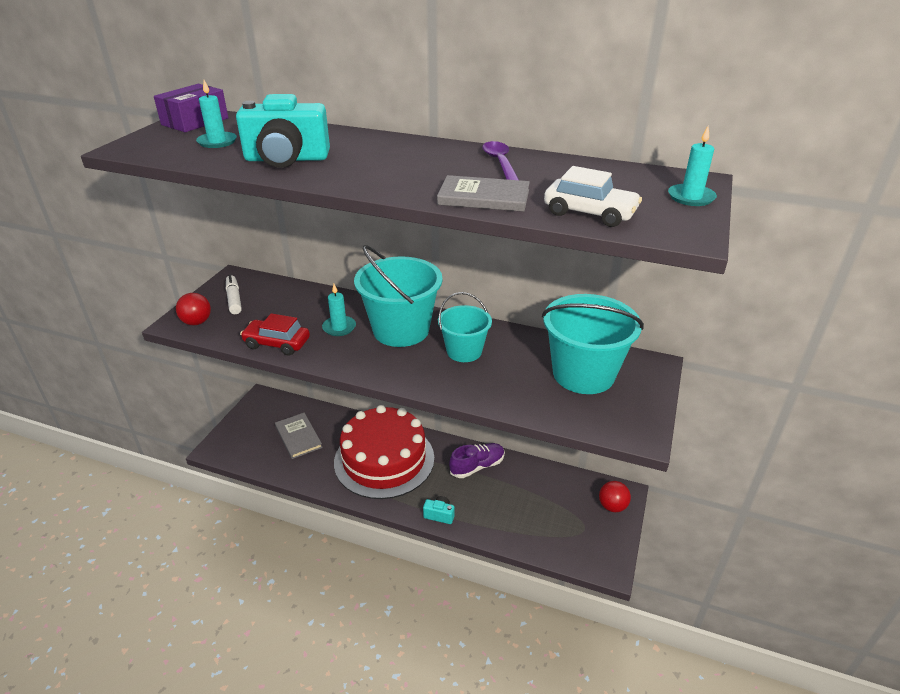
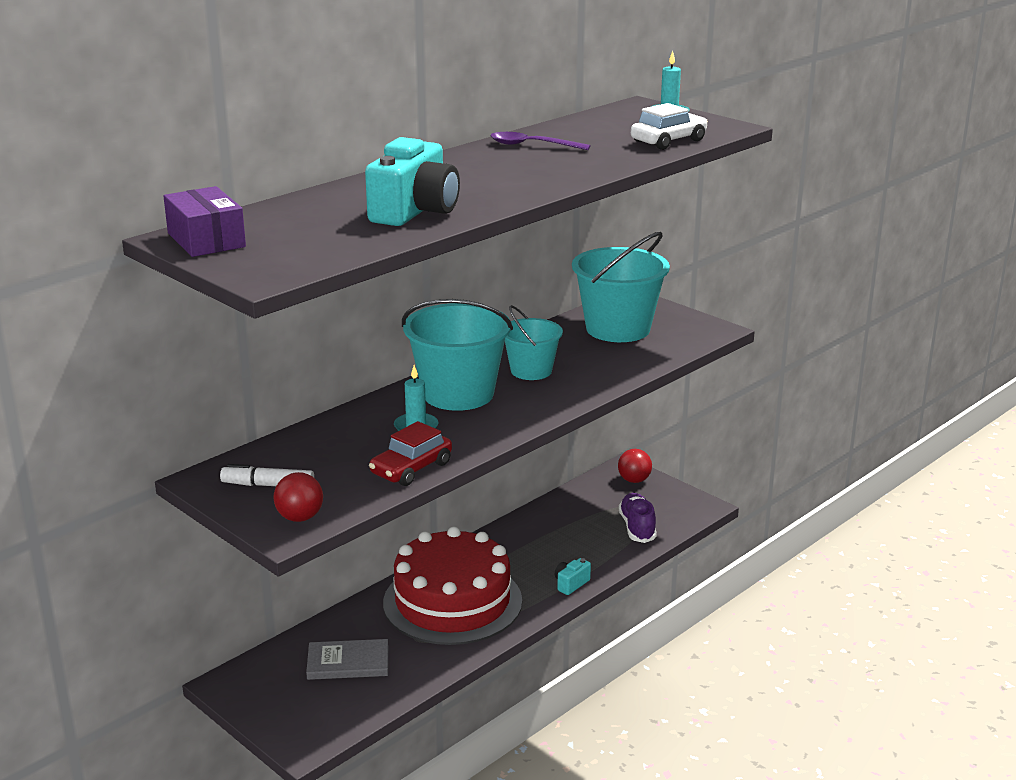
camera: 65 degrees left, 10 degrees down
turquoise candle [196,80,237,148] -> none
grey book [437,175,530,212] -> none
purple shoe [449,443,505,478] -> purple shoe moved to [619,493,657,543]

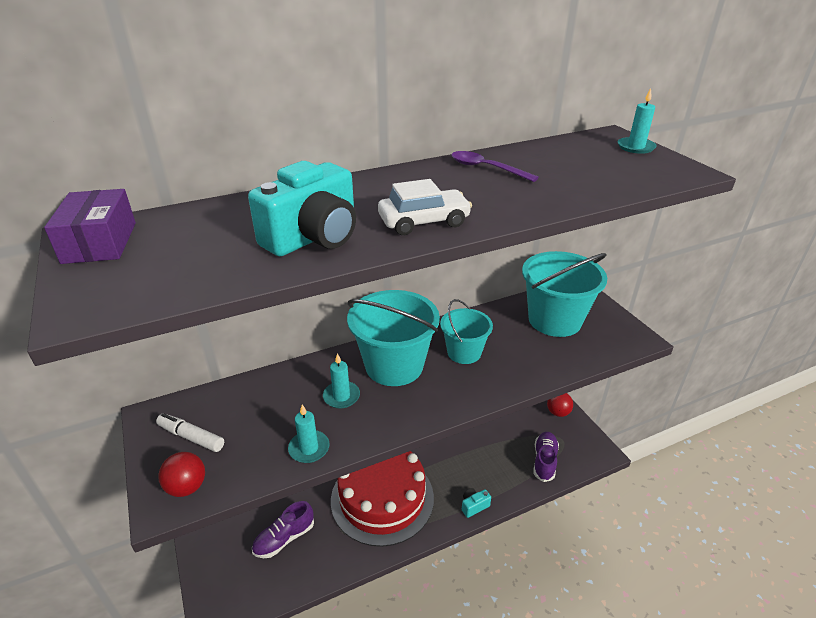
camera: 20 degrees right, 10 degrees up
grey book [306,639,388,680] -> purple shoe [252,501,314,558]
red car [369,421,452,486] -> turquoise candle [288,405,330,463]
white car [631,103,708,150] -> white car moved to [378,179,472,235]

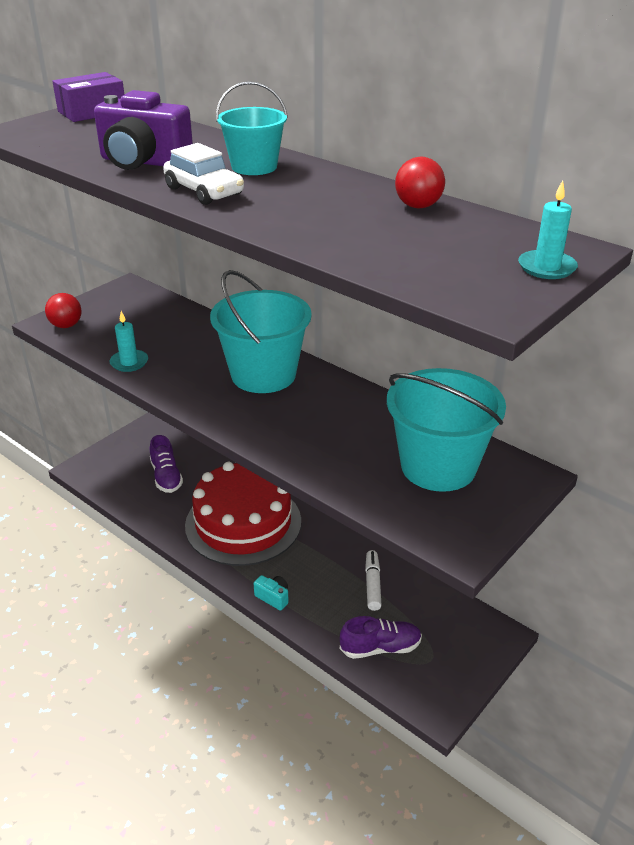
camera: 65 degrees right, 0 degrees up
white marker [156,413,224,452] -> white marker moved to [365,550,382,611]
turquoise camera [248,161,356,256] -> purple camera [94,90,193,170]
purple shoe [252,501,314,558] -> purple shoe turned 135 degrees counterclockwise [150,435,183,493]
turquoise candle [323,353,360,409] -> none
turquoise bucket [440,299,493,364] -> turquoise bucket moved to [216,81,288,175]
purple spoon [451,151,539,182] -> none
red ball [547,393,573,417] -> red ball moved to [395,157,445,208]

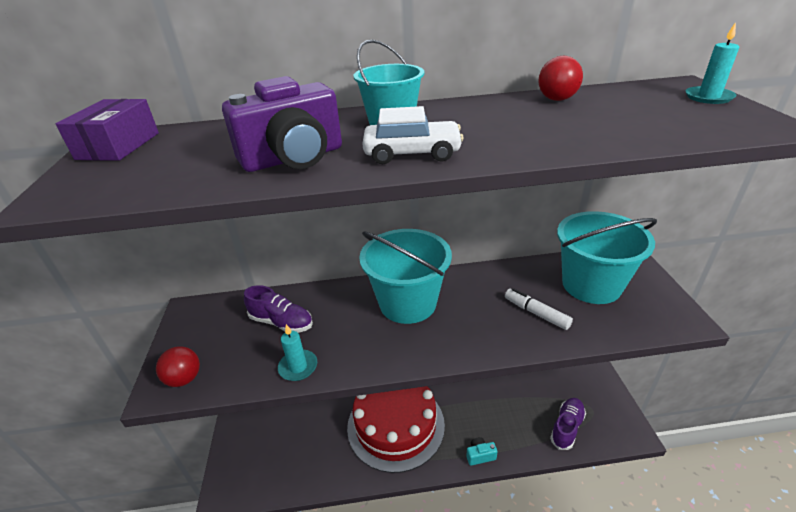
camera: 45 degrees left, 0 degrees up
purple shoe [150,435,183,493] -> purple shoe moved to [244,285,313,333]
white marker [365,550,382,611] -> white marker moved to [505,288,573,330]

